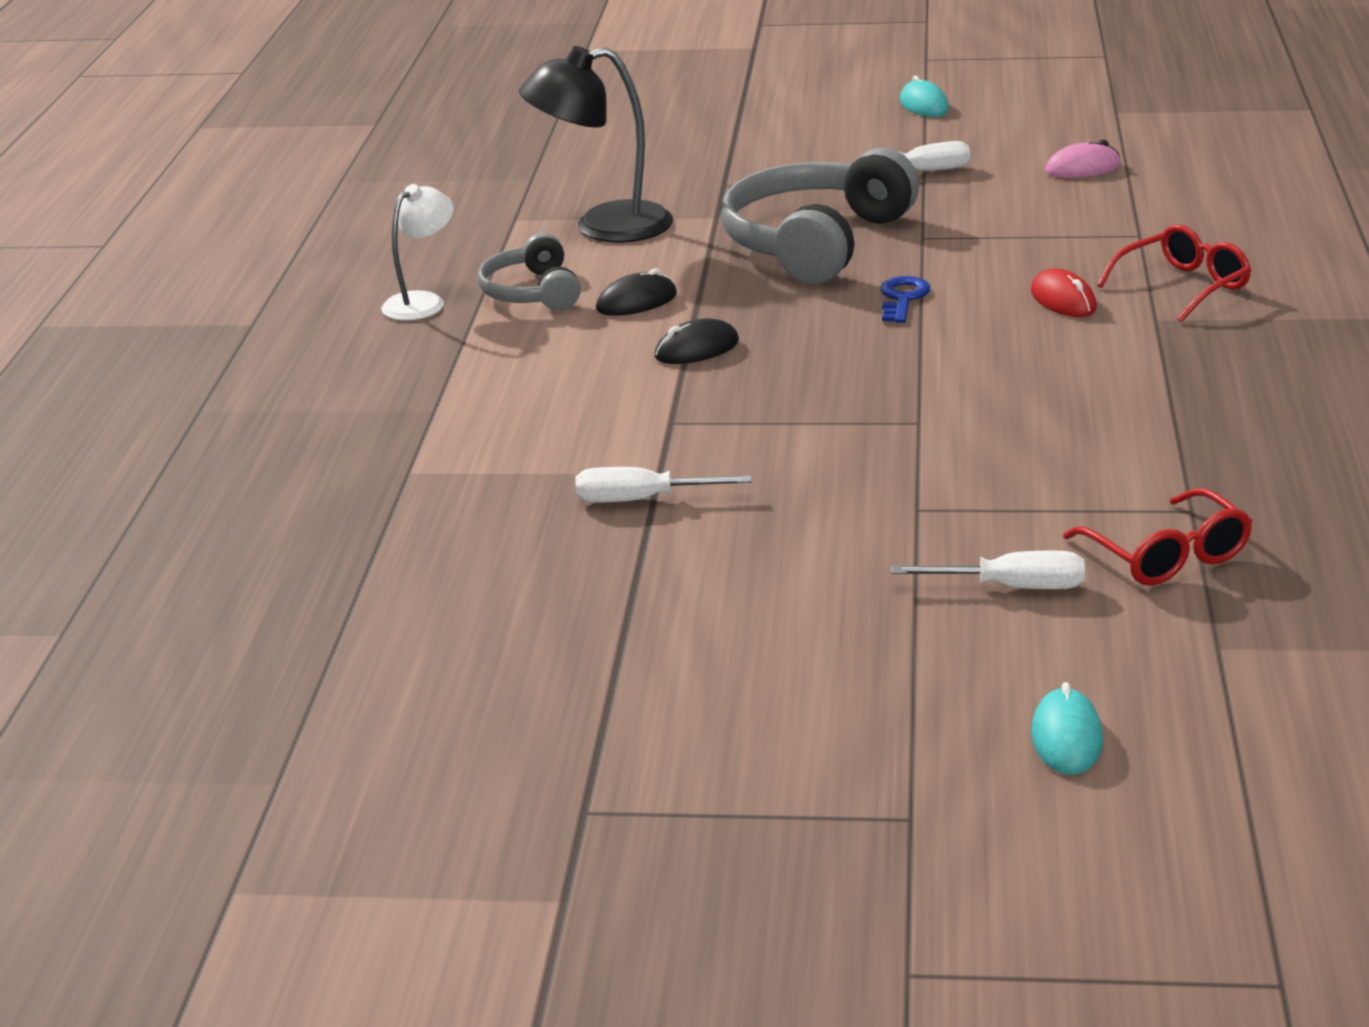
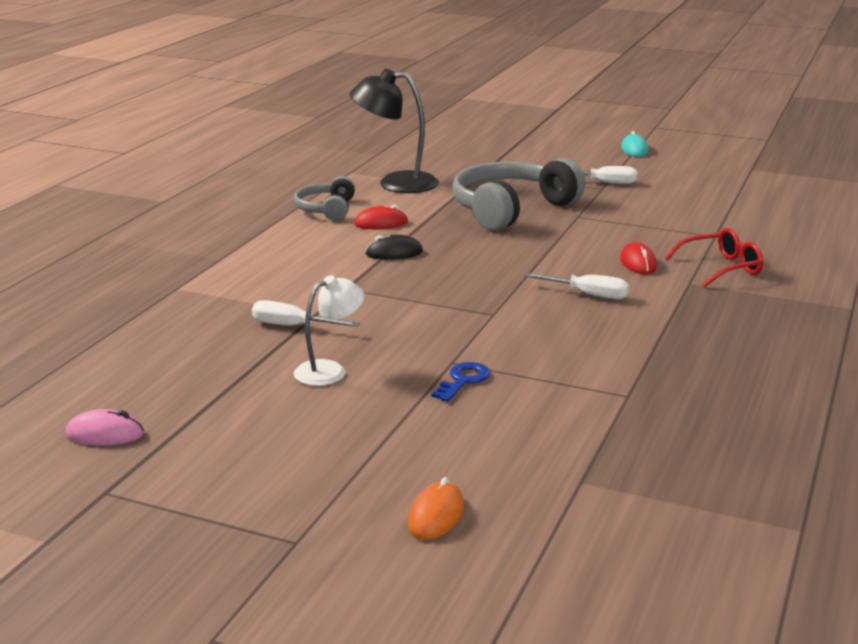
camera: 15 degrees right, 5 degrees down
white lamp [381,184,454,321] -> white lamp moved to [294,275,364,386]
black mouse [596,269,677,316] -> red mouse [354,205,408,229]
blue key [881,276,930,323] -> blue key moved to [431,362,490,402]
white screwdriver [891,551,1085,589] -> white screwdriver moved to [524,273,629,299]
turquoise mouse [1031,682,1103,775] -> orange mouse [408,477,464,540]
pink mouse [1045,139,1121,178] -> pink mouse moved to [65,409,144,445]
red glasses [1063,488,1253,586] -> none

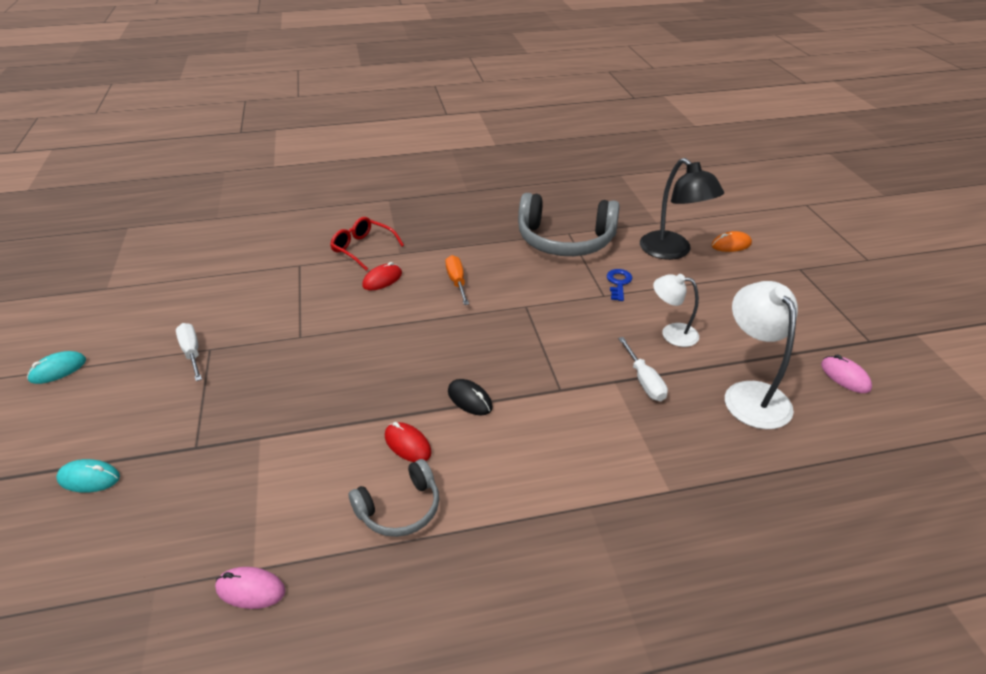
camera: 125 degrees left, 15 degrees up
black lamp [350,69,439,193] -> black lamp moved to [640,158,724,260]
blue key [431,362,490,402] -> blue key turned 105 degrees clockwise [607,269,632,301]
grey headphones [452,158,585,231] -> grey headphones moved to [518,193,620,256]
white screwdriver [524,273,629,299] -> orange screwdriver [445,255,469,305]
none -> turquoise mouse [56,459,120,493]
none -> pink mouse [215,567,285,609]
none -> white lamp [725,281,798,429]

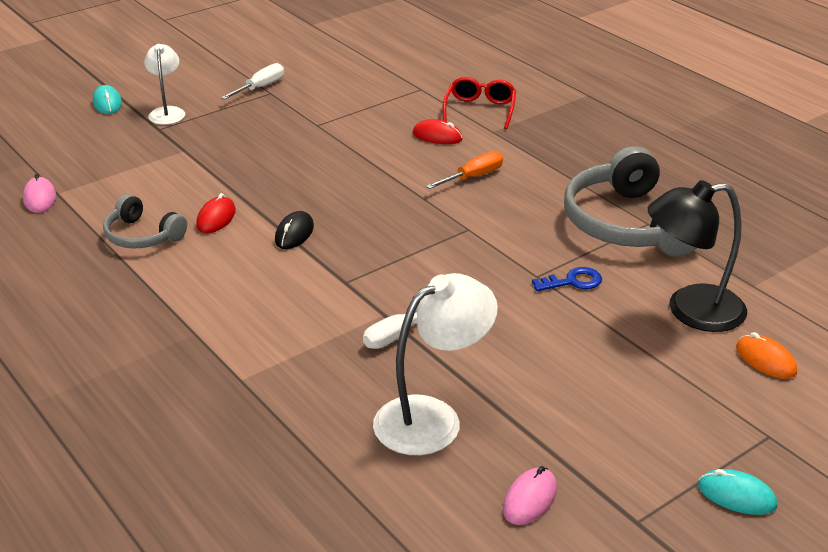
camera: 65 degrees right, 5 degrees down
turquoise mouse [27,351,86,384] -> turquoise mouse moved to [698,469,777,515]
black lamp [640,158,724,260] -> black lamp turned 45 degrees clockwise [648,180,747,332]
white lamp [653,274,699,347] -> white lamp moved to [144,44,186,125]

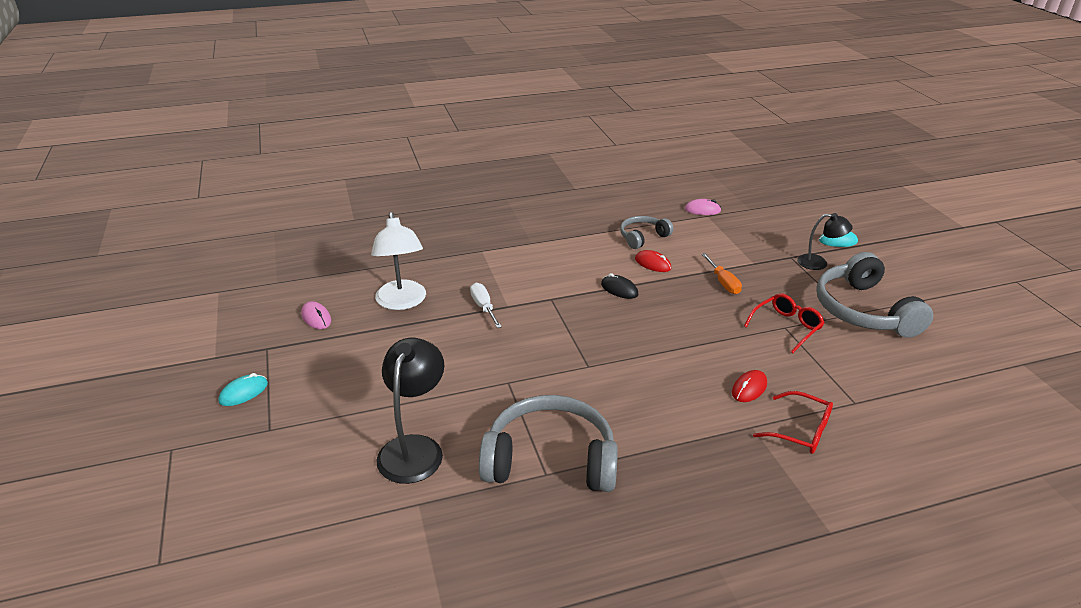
camera: 110 degrees right, 0 degrees up
white lamp [144,44,186,125] -> black lamp [797,213,852,270]
white screwdriver [221,63,284,100] -> grey headphones [816,252,933,338]
orange screwdriver [426,151,503,189] -> orange screwdriver moved to [702,253,742,294]
blue key [532,267,602,291] -> none
orange mouse [736,332,797,379] -> none
none -> red glasses [744,293,824,353]

